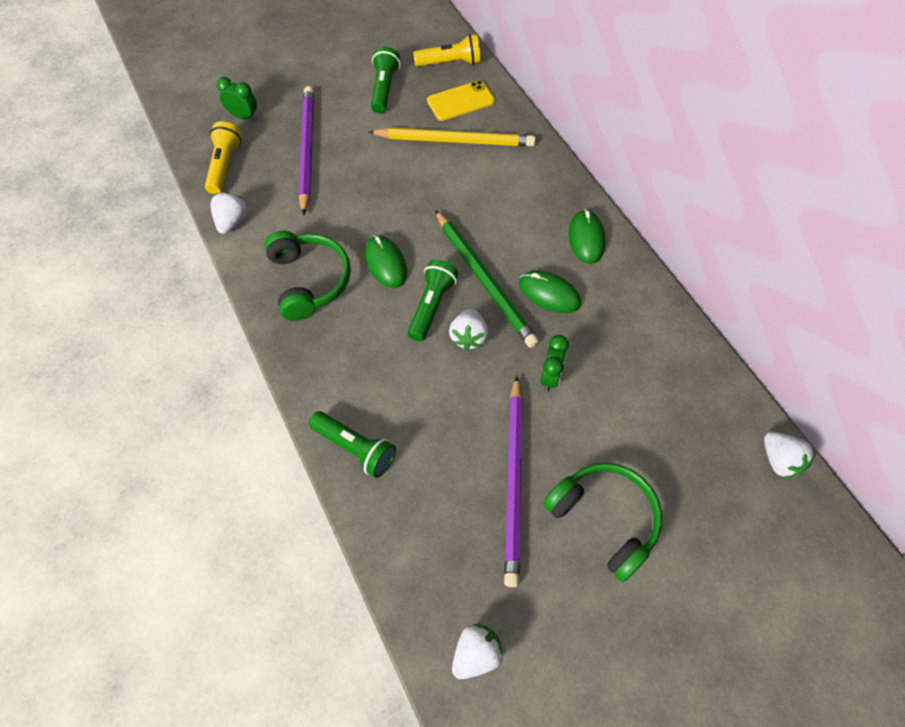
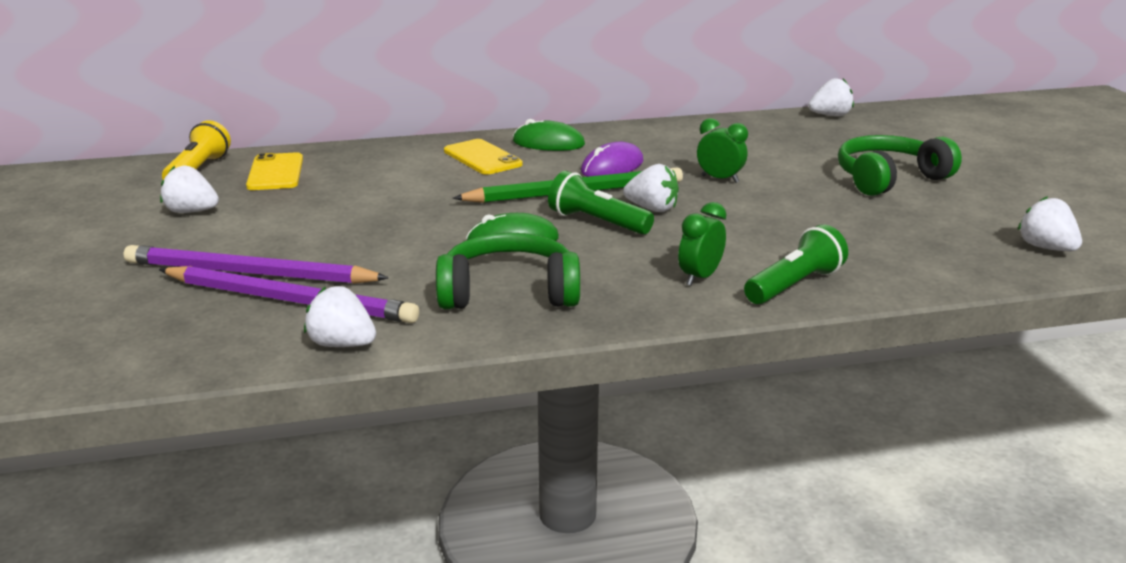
camera: 75 degrees left, 35 degrees down
yellow flashlight [205,121,242,194] -> none
green clock [217,77,257,121] -> green clock moved to [678,202,727,286]
yellow pencil [368,127,536,146] -> none
green flashlight [371,46,400,114] -> white strawberry [160,166,219,213]
purple pencil [504,376,523,587] -> purple pencil moved to [159,266,419,323]
green mouse [519,271,581,313] -> purple mouse [581,142,644,177]
none -> yellow phone [444,139,522,175]

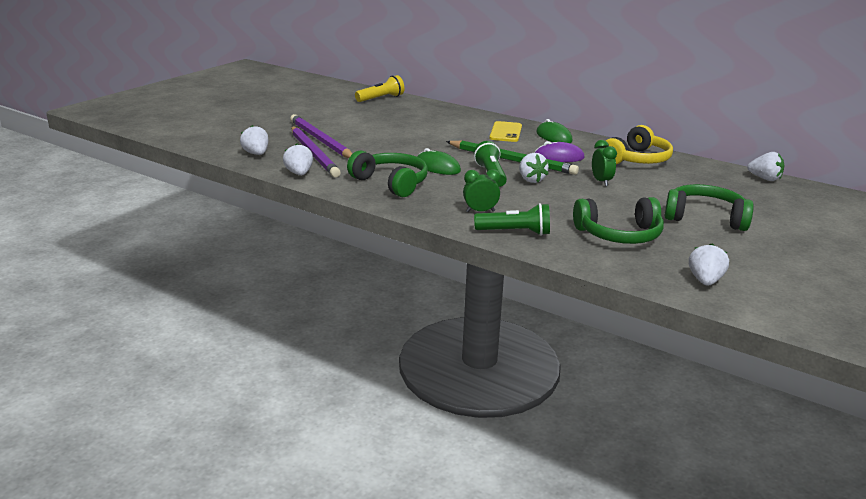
camera: 45 degrees right, 0 degrees up
white strawberry [160,166,219,213] -> white strawberry moved to [240,125,269,155]
yellow phone [246,152,303,190] -> none
none -> green headphones [573,197,664,244]
none -> yellow headphones [605,125,673,164]

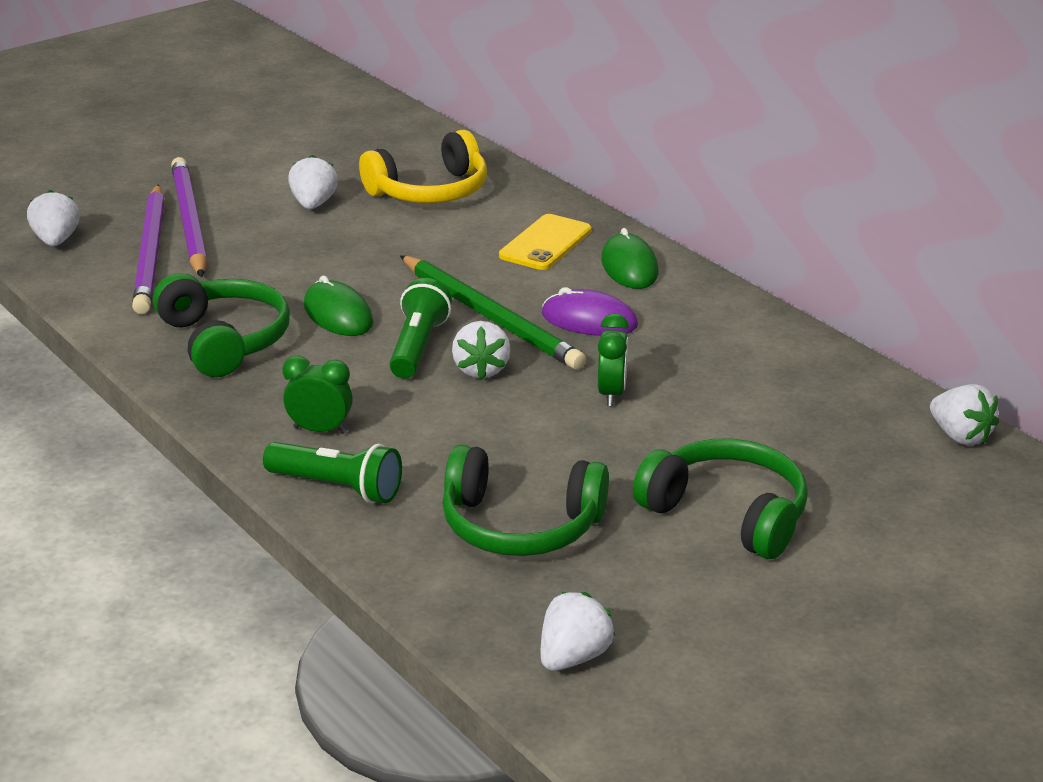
camera: 20 degrees right, 5 degrees up
white strawberry [283,144,313,175] -> white strawberry moved to [288,155,338,209]
yellow flashlight [355,75,405,102] -> none
yellow headphones [605,125,673,164] -> yellow headphones moved to [359,130,487,203]

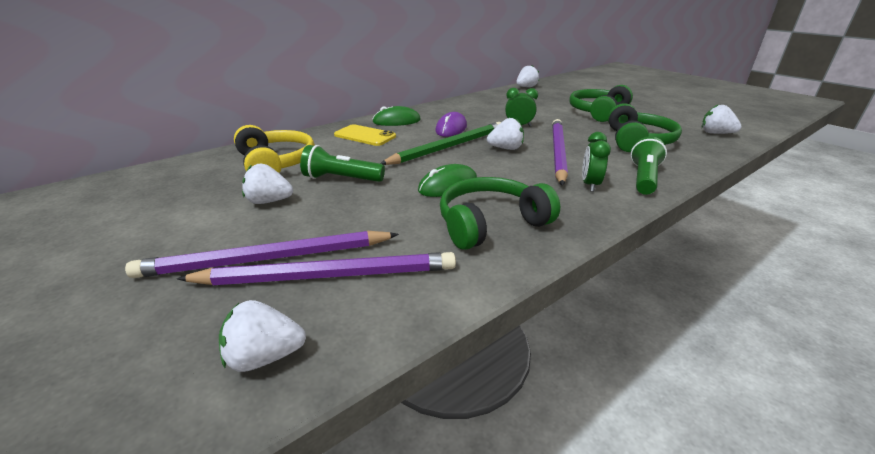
camera: 90 degrees left, 0 degrees up
green flashlight [389,278,452,379] -> green flashlight moved to [300,145,385,182]
none -> purple pencil [552,119,568,186]

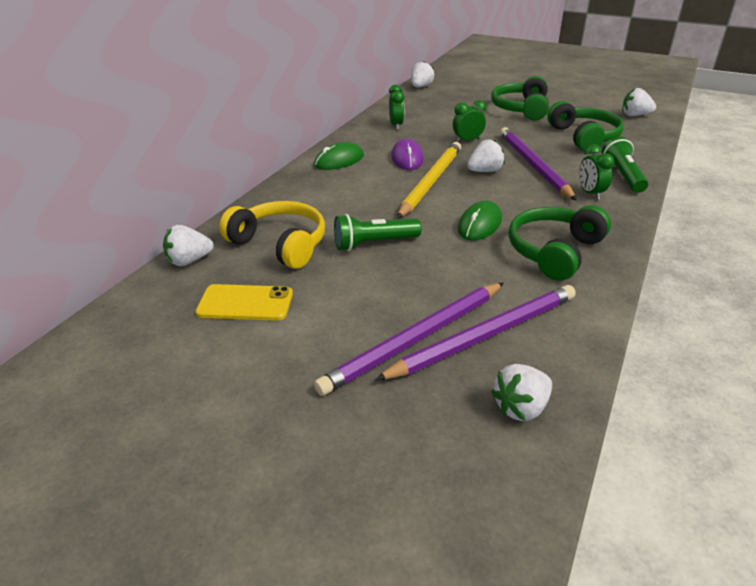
camera: 25 degrees left, 5 degrees up
white strawberry [242,164,293,204] -> white strawberry moved to [163,225,214,266]
yellow phone [334,124,396,146] -> yellow phone moved to [196,284,293,321]
green pencil [380,122,501,165] -> yellow pencil [397,142,461,219]
none -> green clock [389,85,404,130]

